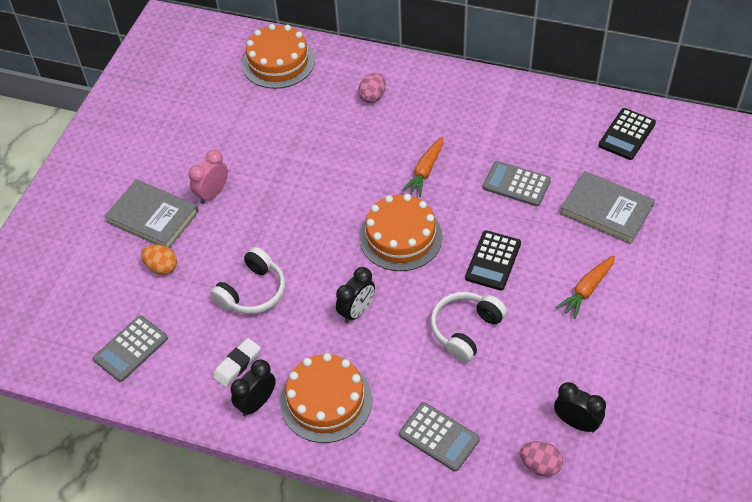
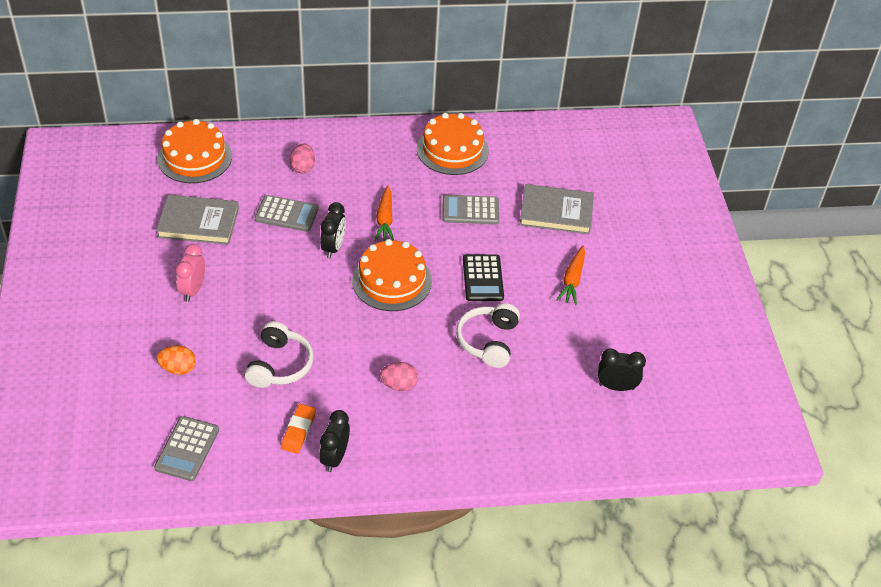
camera: 30 degrees left, 5 degrees down
grey book [104,179,199,248] -> grey book moved to [156,195,239,245]
white eraser [213,338,261,387] -> orange eraser [281,404,316,454]
orange cake [280,353,372,443] -> orange cake moved to [417,113,489,175]
black clock [336,267,375,323] -> black clock moved to [320,202,346,258]
grey calculator [399,402,480,472] -> grey calculator moved to [255,195,319,232]
pink egg [520,441,563,477] -> pink egg moved to [380,362,418,391]
black calculator [598,108,656,160] -> none

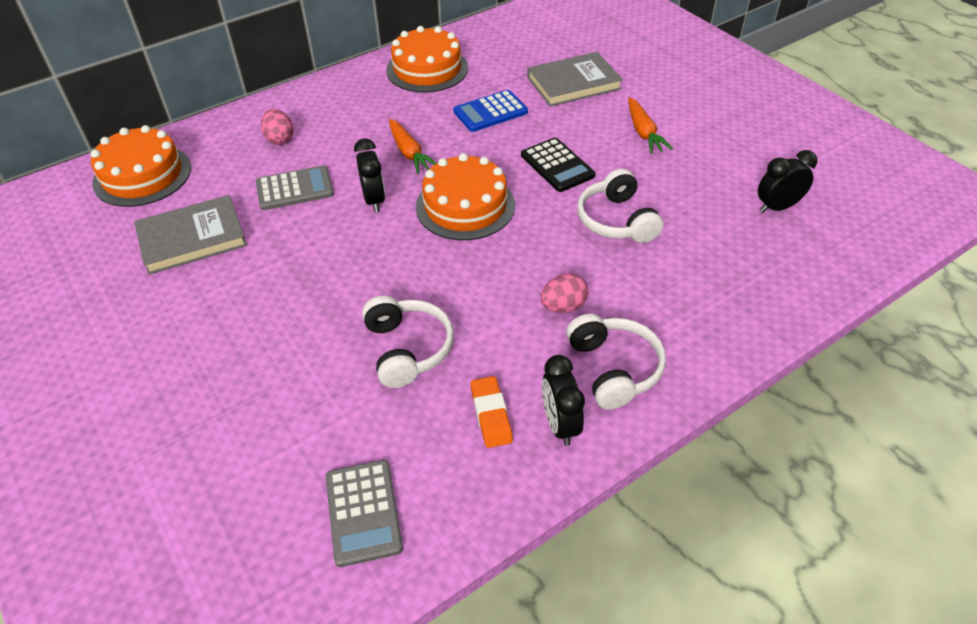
camera: 25 degrees left, 0 degrees up
orange egg [157,345,196,375] -> none
pink clock [175,244,205,302] -> none
grey calculator [442,195,499,224] -> blue calculator [453,90,528,132]
none -> white headphones [566,314,666,410]

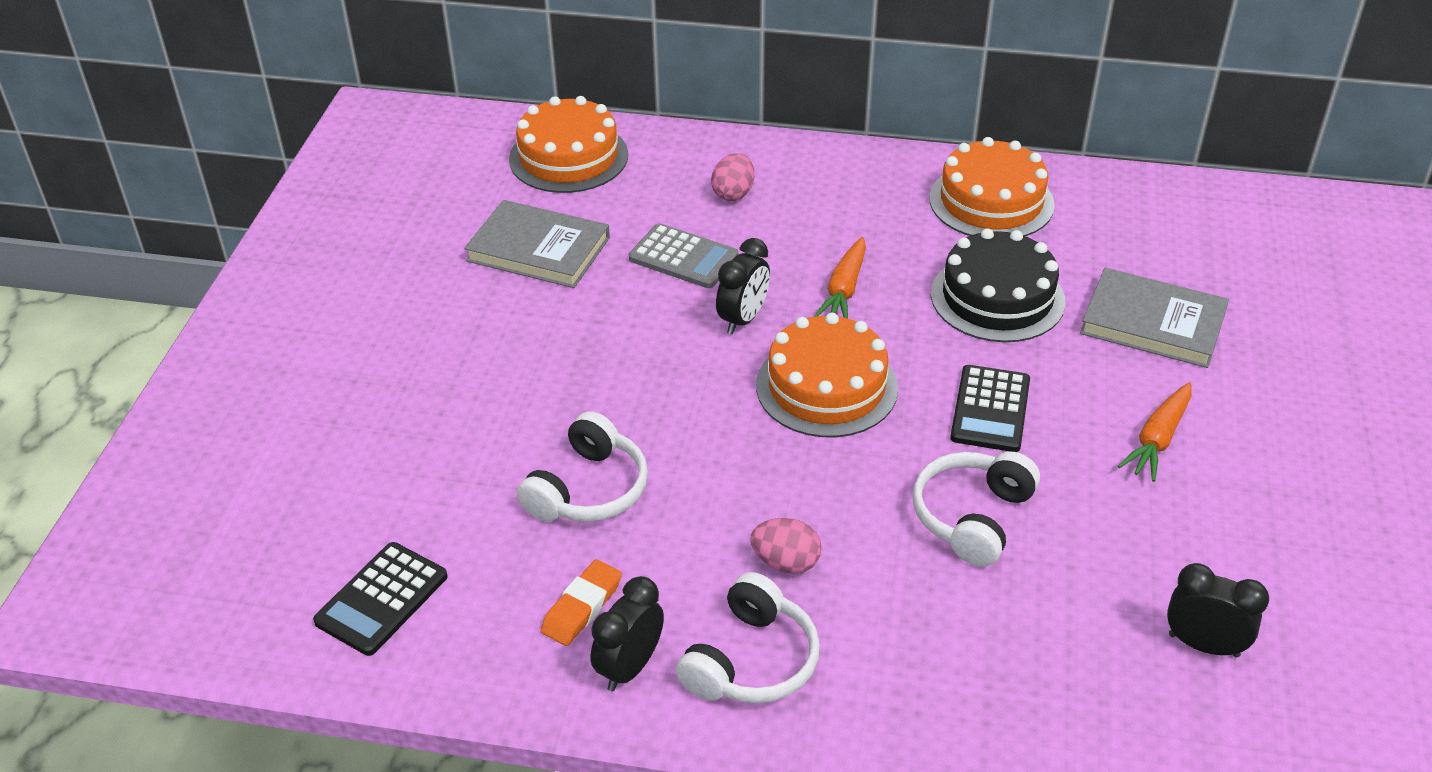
camera: 45 degrees right, 5 degrees down
grey calculator [326,460,403,567] -> black calculator [313,542,447,656]
blue calculator [453,90,528,132] -> black cake [931,228,1065,342]

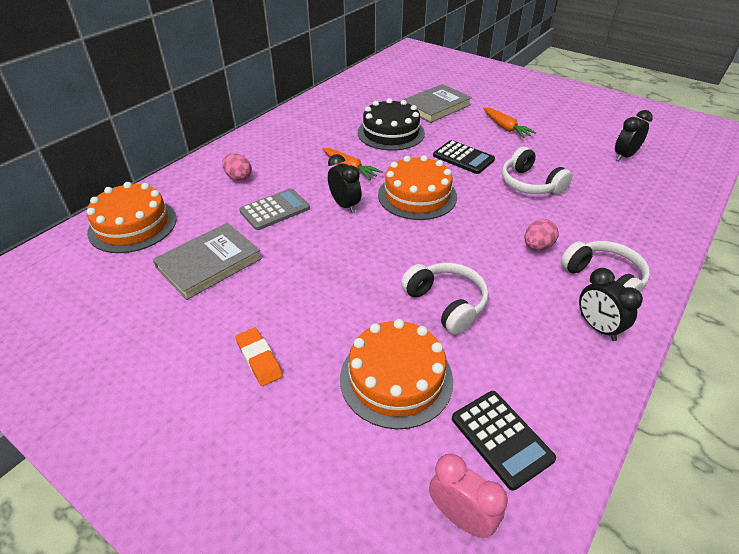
camera: 65 degrees left, 0 degrees up
orange eraser [541,559,622,646] -> orange eraser moved to [235,327,283,386]
orange cake [929,137,1055,236] -> orange cake moved to [340,319,453,429]
none -> pink clock [429,454,508,538]

